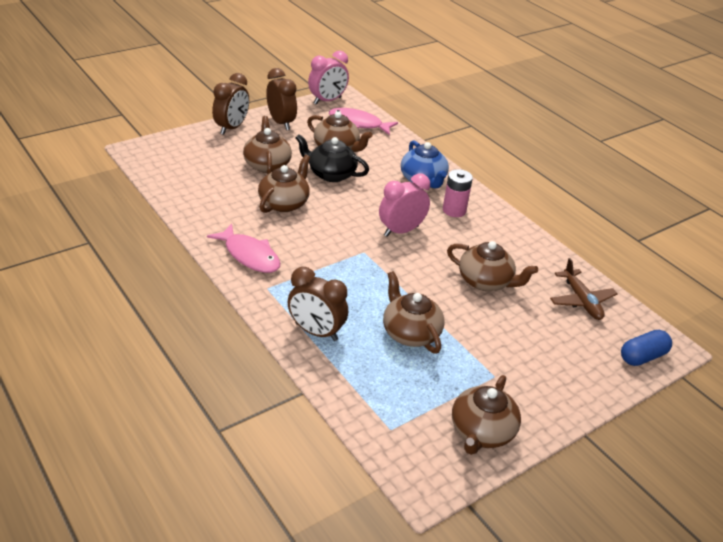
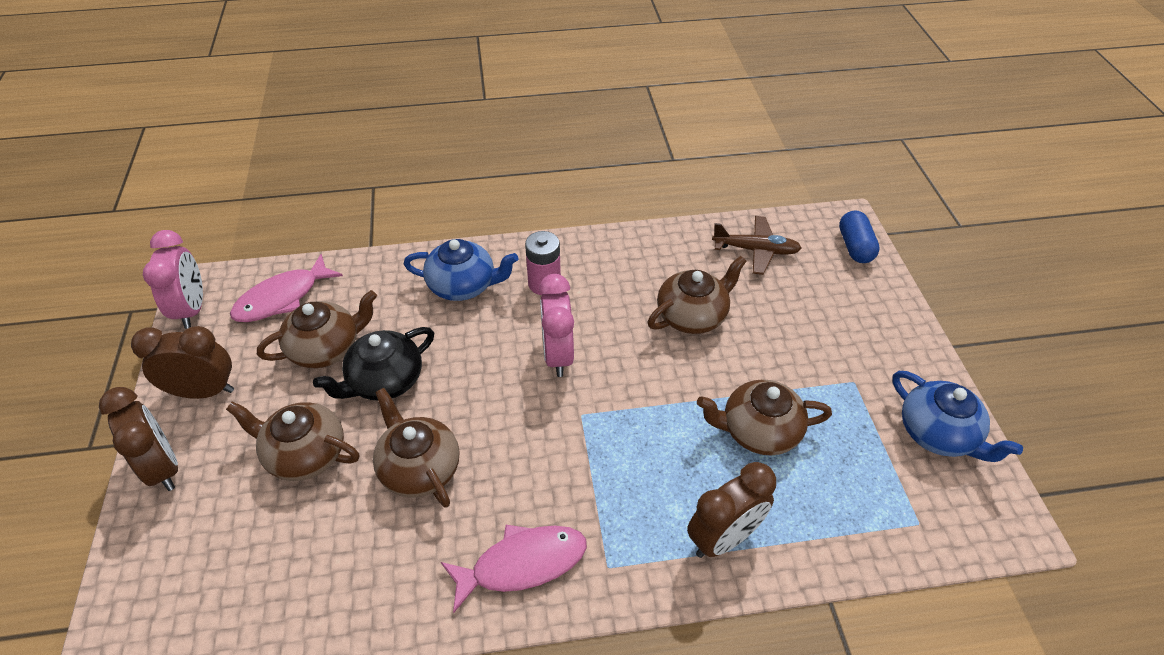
camera: 60 degrees left, 10 degrees up
brown teapot [452,375,521,455] -> blue teapot [892,371,1023,462]

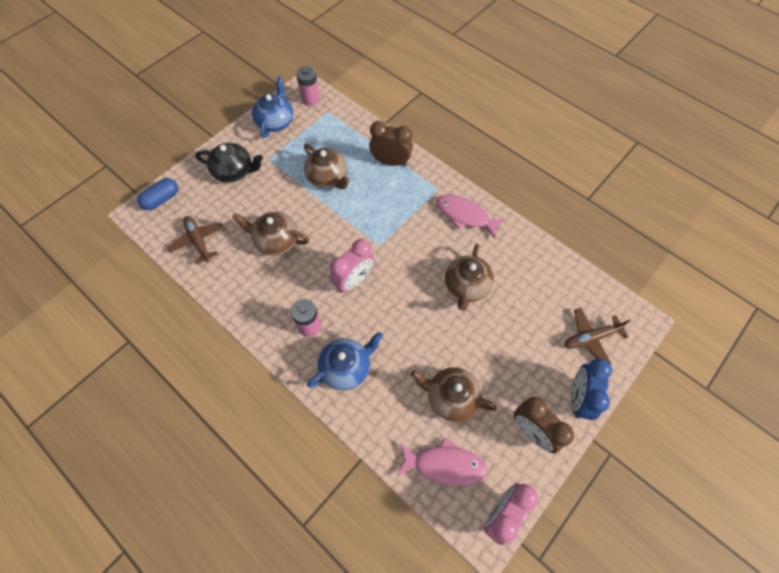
camera: 130 degrees left, 15 degrees up
brown clock [99,387,178,491] -> blue clock [571,358,612,420]
brown teapot [226,402,360,481] -> none
black teapot [313,327,434,400] -> black teapot moved to [196,143,263,182]
blue teapot [404,239,519,301] -> blue teapot turned 90 degrees clockwise [307,332,383,390]
none -> pink battery [296,66,320,106]
none -> brown plane [564,308,630,365]

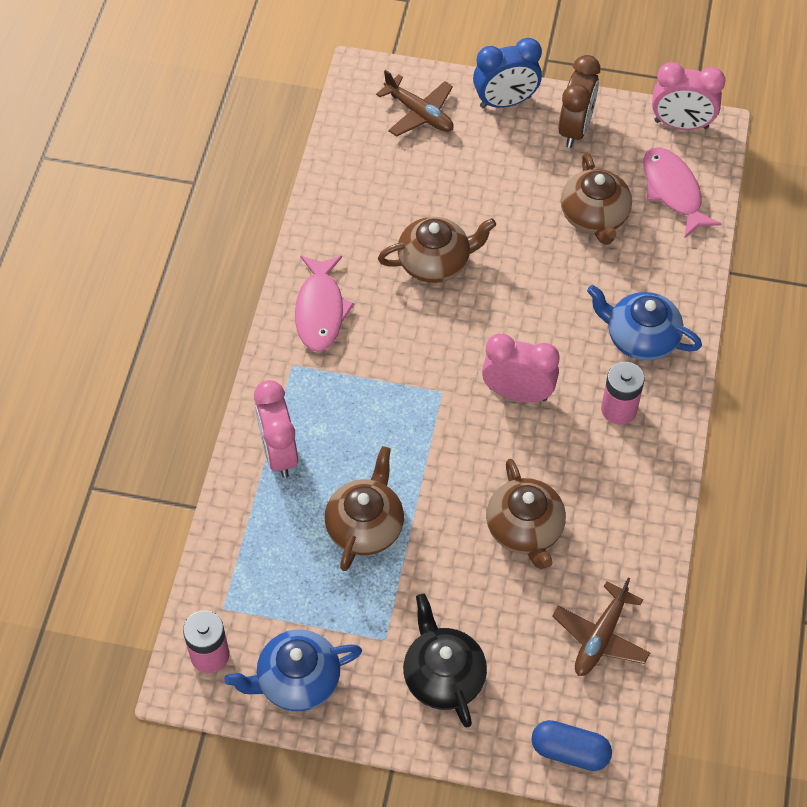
camera: 120 degrees left, 5 degrees down
brown clock [369,121,413,166] -> pink clock [254,380,298,478]

